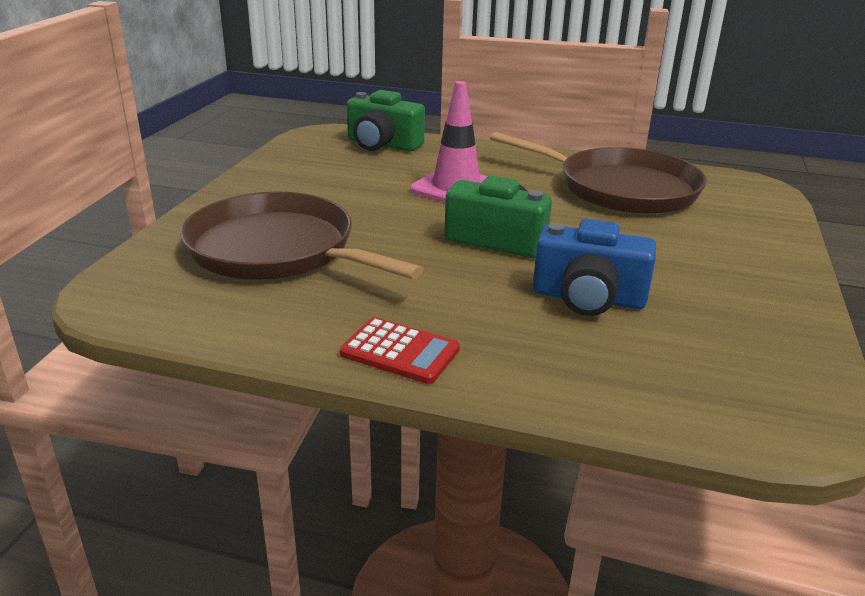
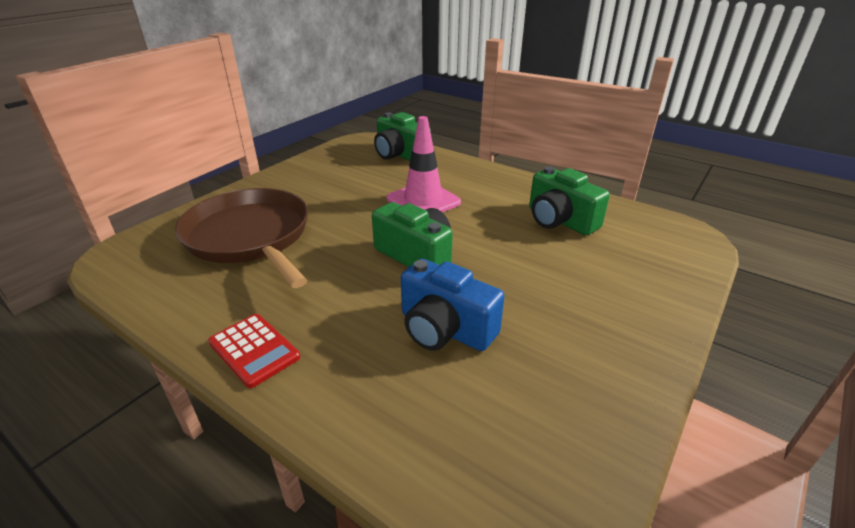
camera: 20 degrees right, 5 degrees up
brown pan [490,132,707,214] -> green camera [529,166,610,235]

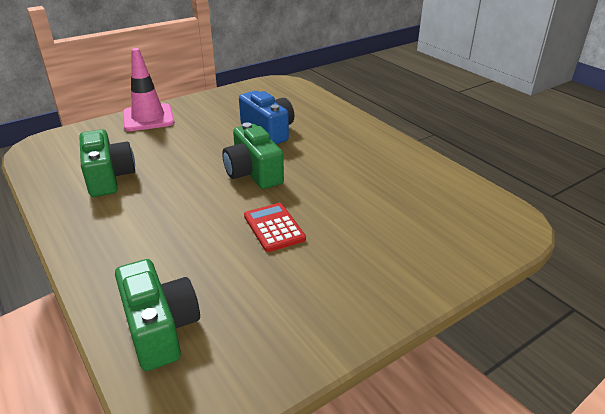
camera: 160 degrees left, 0 degrees up
brown pan [175,188,308,288] -> none
red calculator [208,314,300,388] -> red calculator moved to [244,203,306,252]
pink traffic cone [387,116,461,212] -> pink traffic cone moved to [123,48,174,131]

